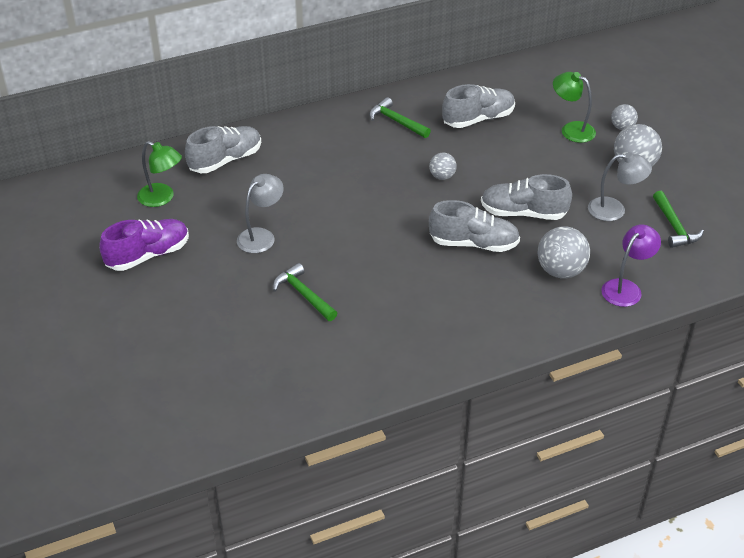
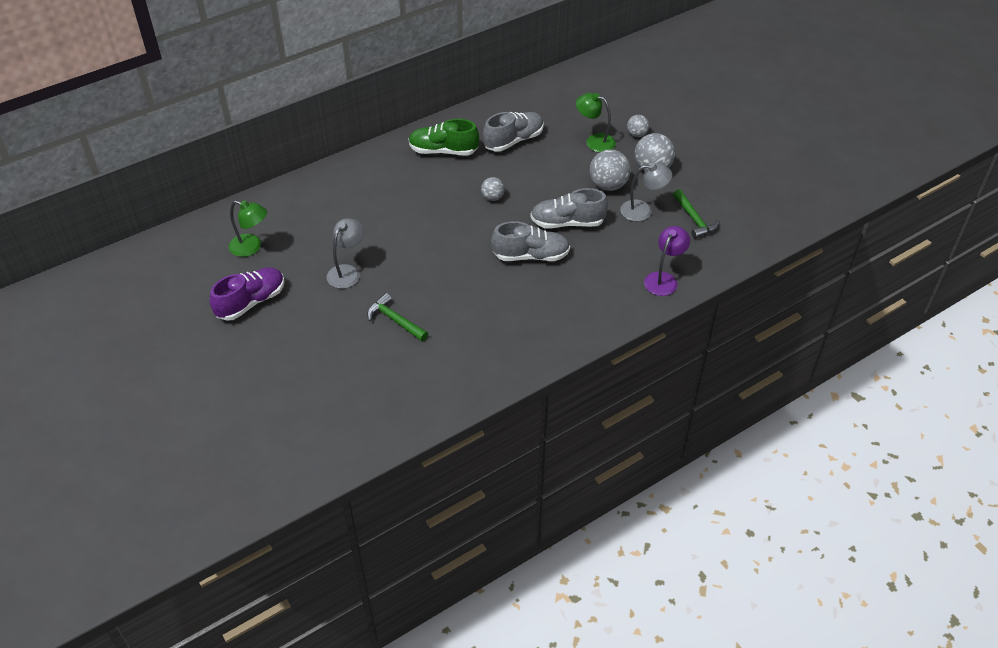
camera: 10 degrees left, 5 degrees up
grey shoe [185,126,261,173] -> none
green hammer [369,97,431,138] -> green shoe [409,119,479,156]
grey ball [538,226,590,278] -> grey ball moved to [590,149,631,191]

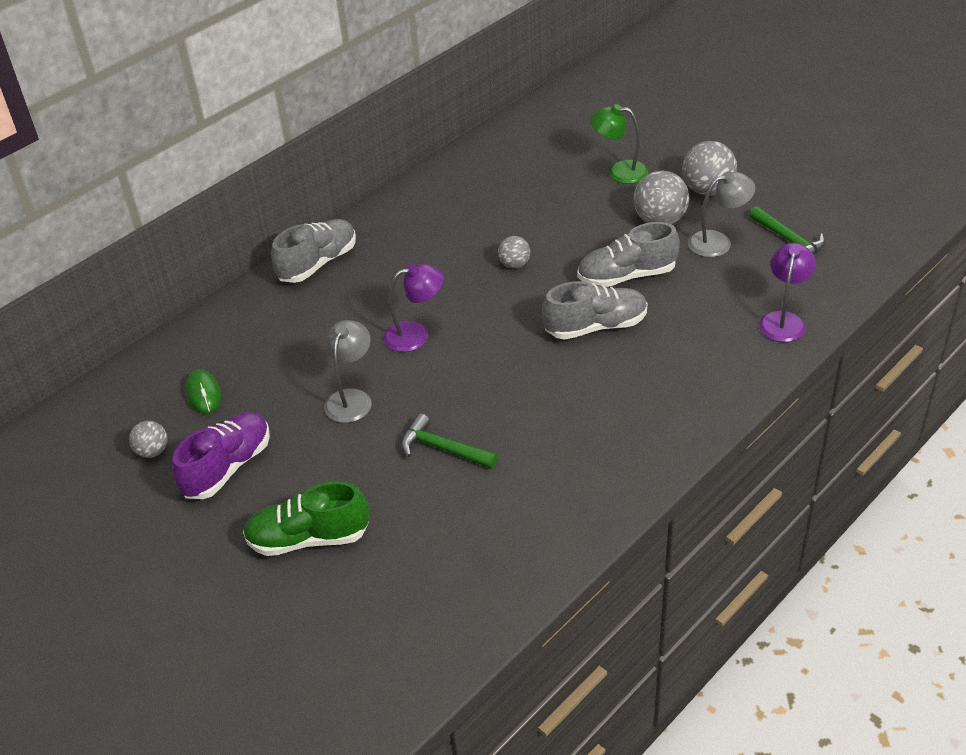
camera: 10 degrees left, 5 degrees down
green lamp [229,200,267,257] -> green mouse [186,369,221,414]
green shoe [409,119,479,156] -> green shoe moved to [243,481,369,556]
grey shoe [483,112,544,152] -> grey shoe moved to [271,219,356,283]
grey ball [627,115,649,137] -> grey ball moved to [129,421,168,458]
none -> purple lamp [383,264,444,352]

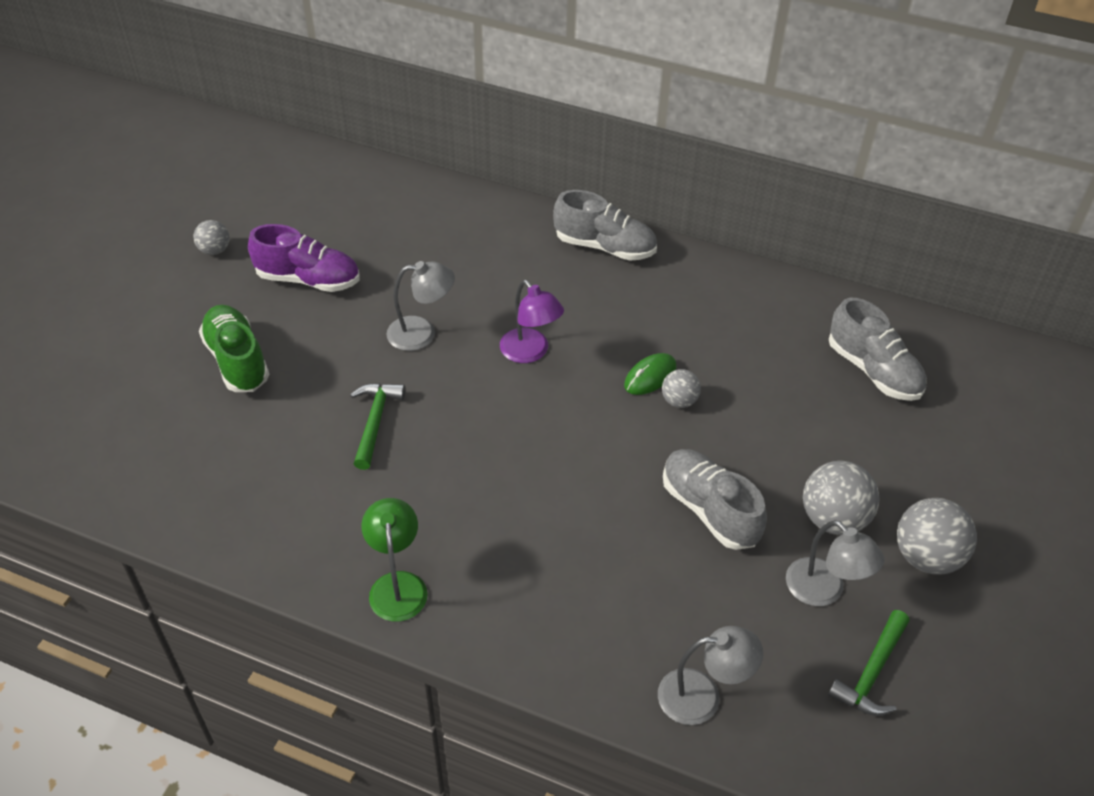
camera: 65 degrees right, 5 degrees up
grey ball [129,421,168,458] -> grey ball moved to [193,220,230,255]
green mouse [186,369,221,414] -> green mouse moved to [624,353,677,395]
grey shoe [542,281,647,340] -> grey shoe moved to [829,298,927,401]
green lamp [590,104,648,184] -> green lamp moved to [361,498,428,622]
purple lamp [759,243,816,342] -> grey lamp [658,626,763,725]

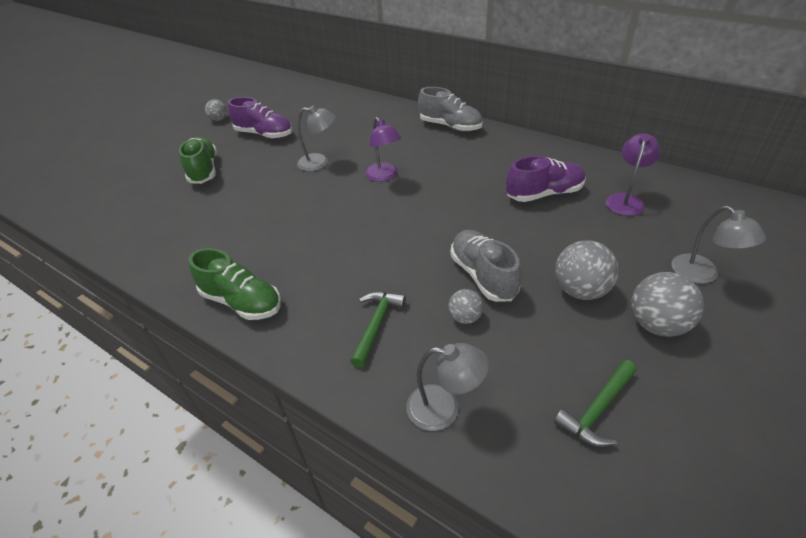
camera: 15 degrees right, 5 degrees down
green hammer [350,383,405,470] -> green hammer moved to [350,292,406,368]
green lamp [361,498,428,622] -> green shoe [188,248,281,320]
green mouse [624,353,677,395] -> none
grey ball [662,369,701,408] -> grey ball moved to [448,289,483,324]
grey lamp [786,520,885,606] -> grey lamp moved to [671,206,766,284]
grey shoe [829,298,927,401] -> purple lamp [606,133,661,216]
none -> purple shoe [506,156,586,202]

